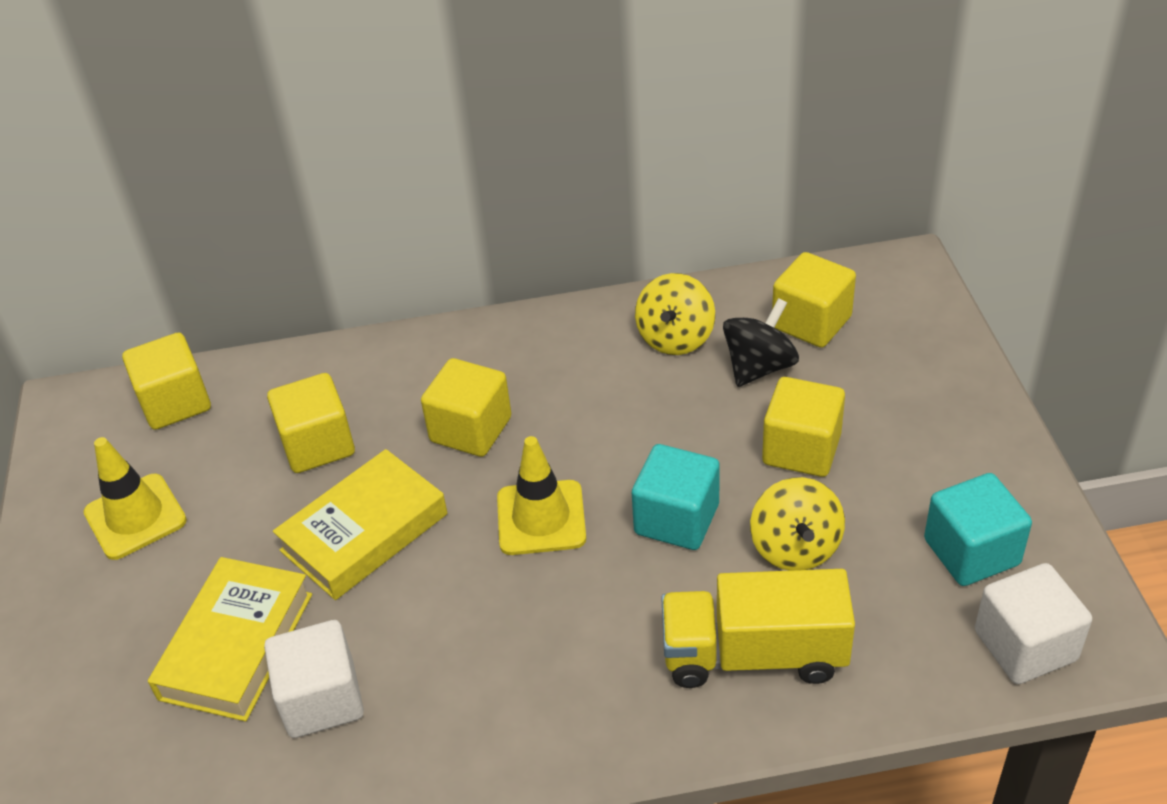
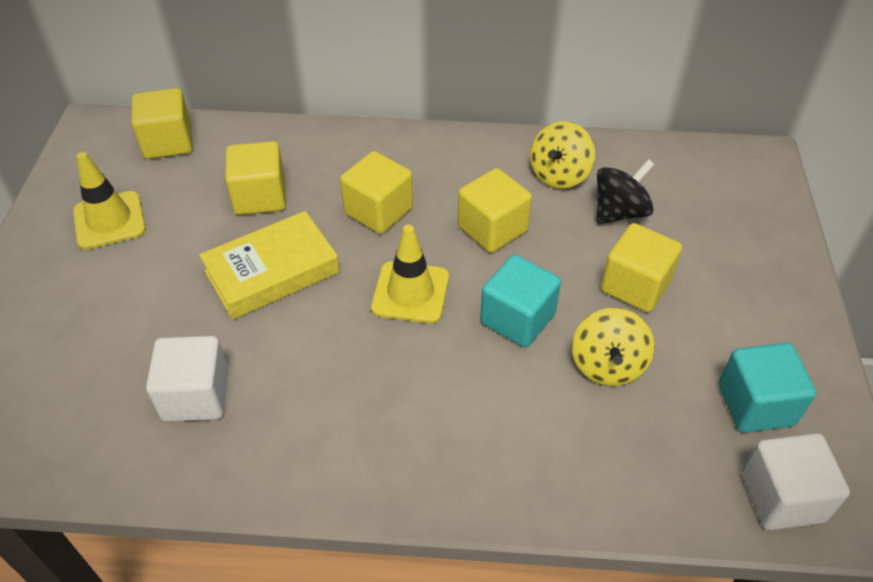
camera: 10 degrees right, 5 degrees up
yellow book [148,557,312,722] -> none
yellow truck [661,569,855,688] -> none
yellow cube [772,252,856,348] -> yellow cube moved to [458,168,532,253]

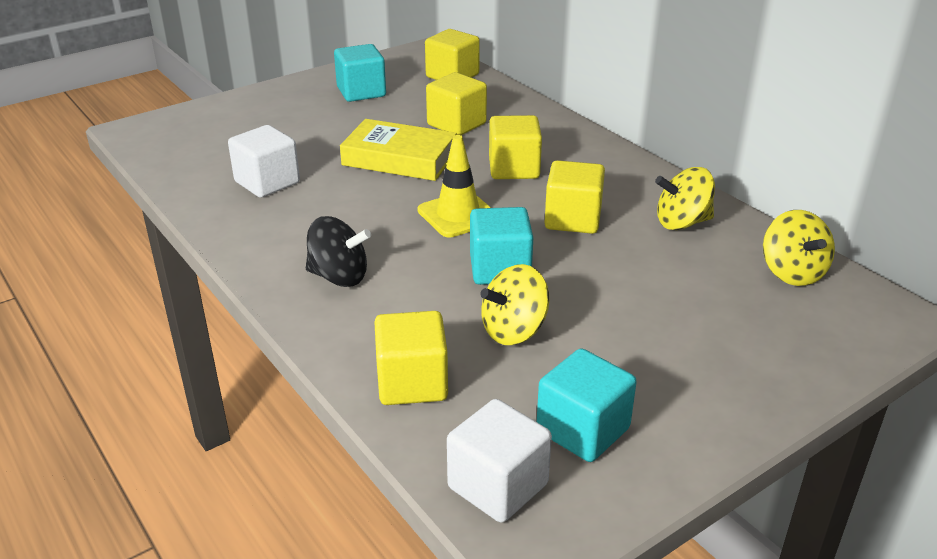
camera: 50 degrees right, 15 degrees down
yellow traffic cone [73,152,146,250] -> turquoise cube [334,44,386,102]
black spinning top [597,159,655,224] -> black spinning top moved to [306,216,371,287]
yellow cube [601,223,682,312] -> yellow cube moved to [374,311,448,405]
none -> yellow spinning top [763,210,835,286]

